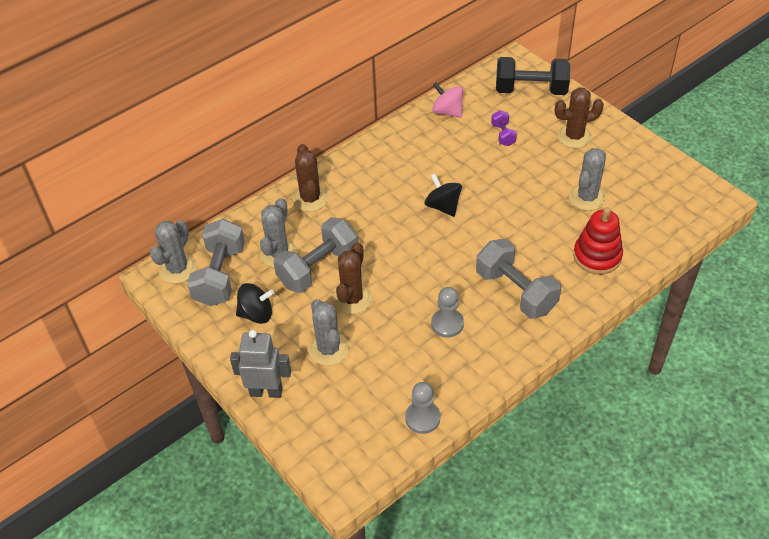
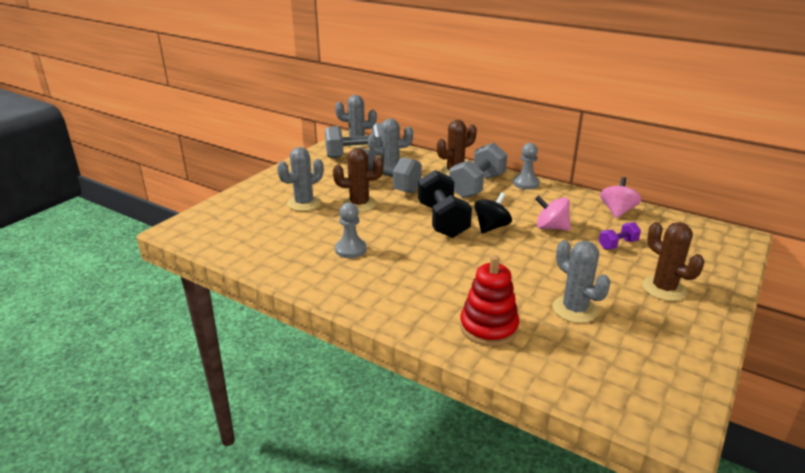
camera: 70 degrees right, 20 degrees down
grey robot [230,330,291,398] -> none
black spinning top [236,283,274,324] -> none
grey pawn [405,382,440,434] -> grey pawn moved to [513,143,540,190]
grey dumbbell [476,239,561,319] -> grey dumbbell moved to [449,143,507,198]
black dumbbell [496,57,570,95] -> black dumbbell moved to [418,170,472,238]
grey cactus [569,148,606,211] -> grey cactus turned 45 degrees clockwise [552,240,611,323]
none -> pink spinning top [535,196,571,231]

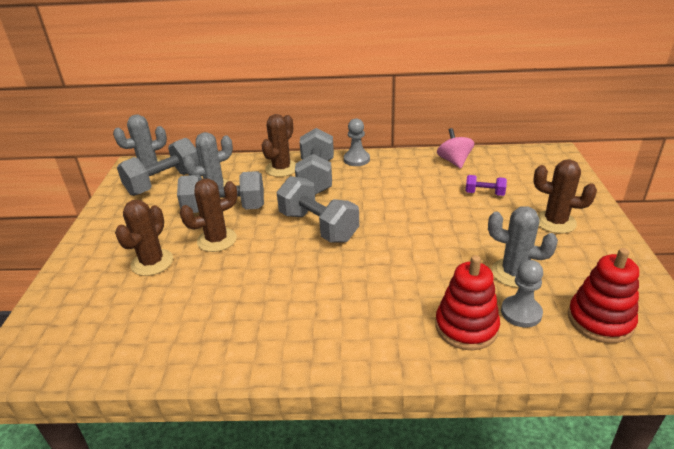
camera: 30 degrees left, 5 degrees up
grey cactus [277,147,324,211] -> brown cactus [115,200,173,276]
grey pawn [335,203,366,258] -> grey pawn moved to [501,260,543,327]
black dumbbell [418,170,472,238] -> grey dumbbell [277,176,359,242]
black spinning top [474,192,512,233] -> none
pink spinning top [535,196,571,231] -> none
purple dumbbell [599,222,641,249] -> purple dumbbell turned 75 degrees clockwise [465,175,507,196]
none -> red stacking toy [568,248,639,343]

